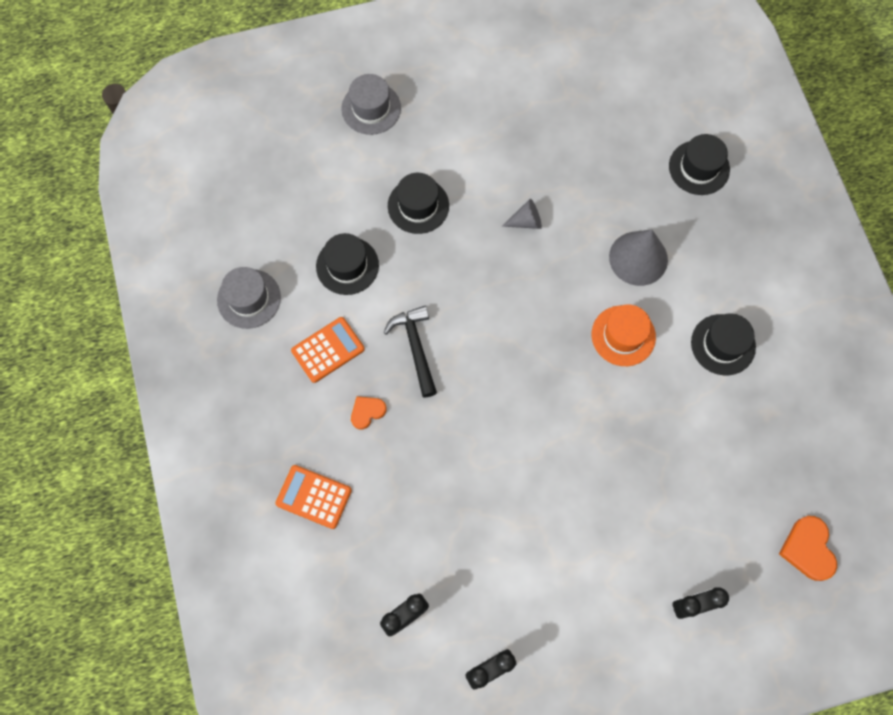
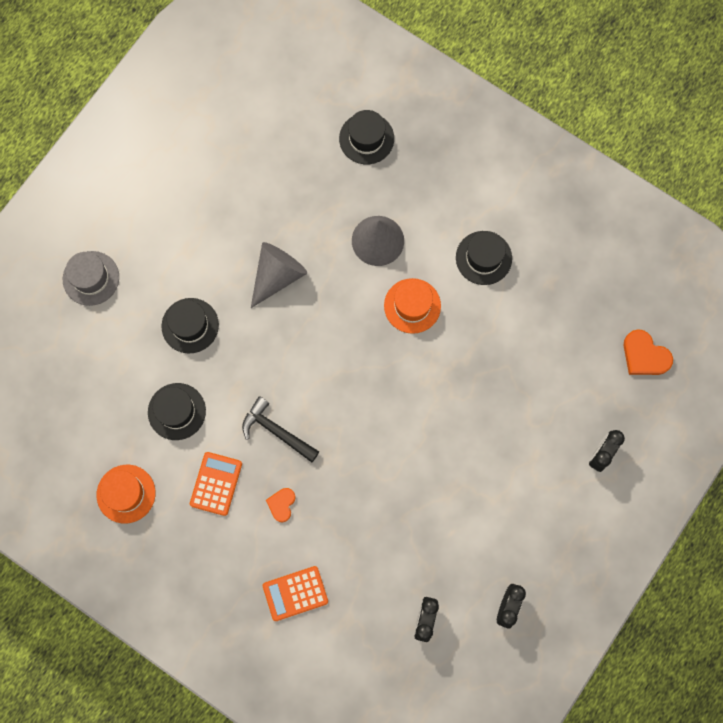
camera: 40 degrees left, 5 degrees up
grey hat [217,267,281,329] -> orange hat [97,465,155,524]
grey cone [502,199,542,229] -> grey cone [251,242,307,308], size x1.84

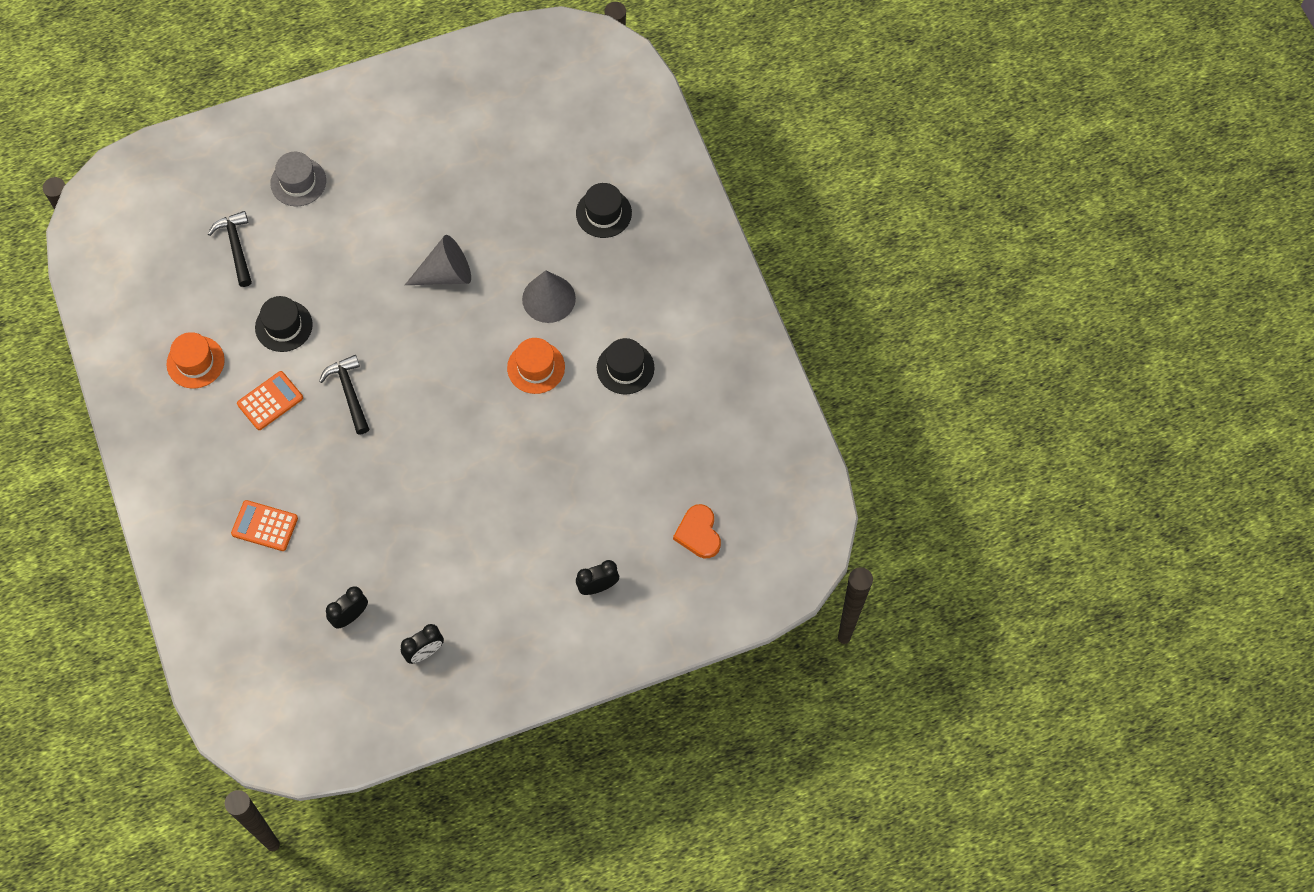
camera: 35 degrees right, 10 degrees down
black hat [162,298,219,354] -> none
orange heart [266,488,295,522] -> none
none -> black hammer [208,211,252,287]

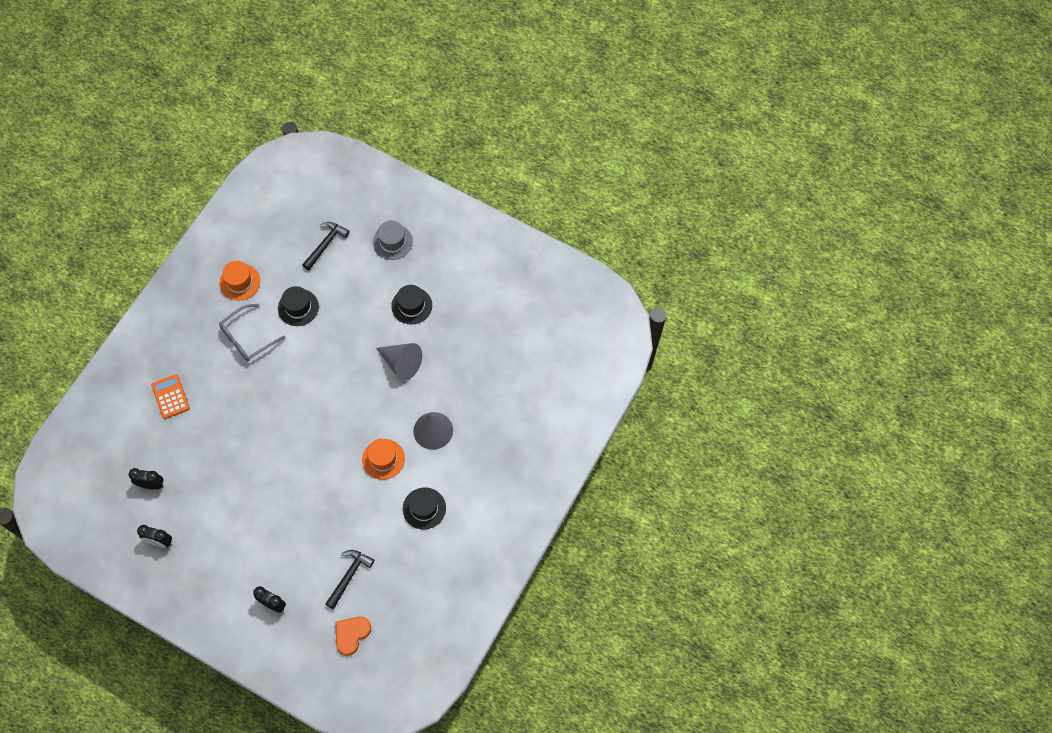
camera: 50 degrees right, 0 degrees up
orange calculator [237,371,303,430] -> grey glasses [219,304,285,361]
black hammer [319,355,369,434] -> black hammer moved to [325,550,374,609]
black hat [576,183,632,238] -> black hat moved to [391,285,432,325]

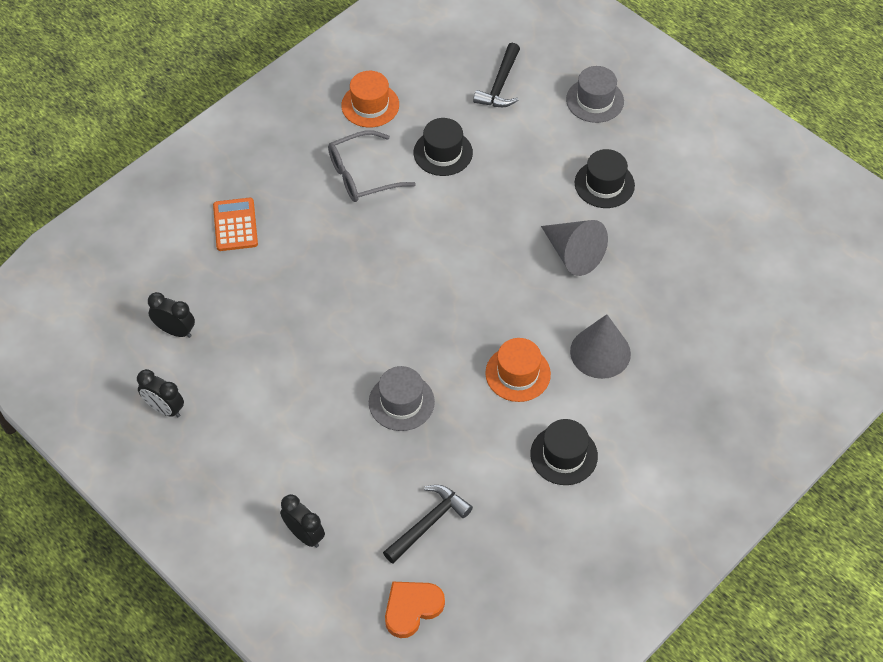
camera: 15 degrees right, 10 degrees down
black hammer [302,222,350,270] -> black hammer turned 150 degrees clockwise [473,43,520,107]
none -> grey hat [369,366,435,431]

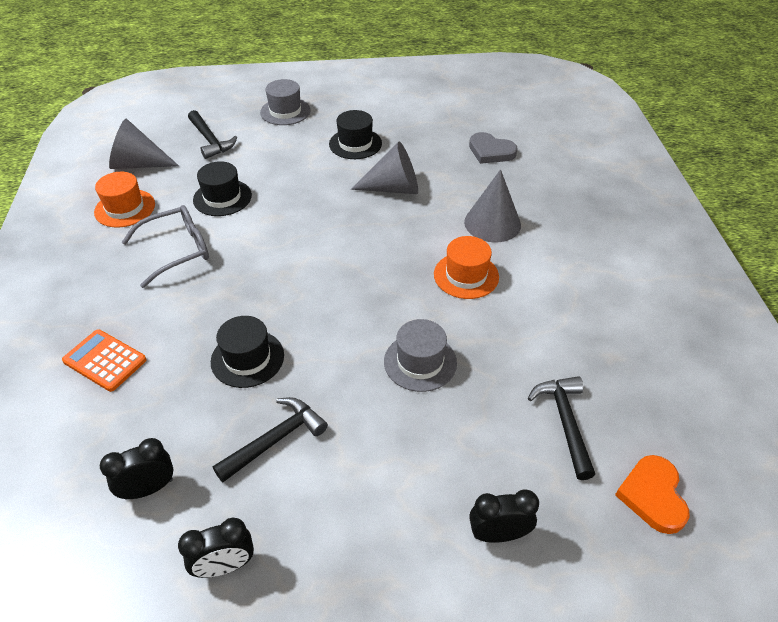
camera: 50 degrees left, 10 degrees down
grey glasses [328,130,416,202] -> grey glasses turned 135 degrees counterclockwise [122,205,209,288]
black hat [530,419,598,485] -> black hat moved to [211,316,284,388]
none -> grey cone [109,119,179,169]
none -> black hammer [213,397,328,482]
none -> grey heart [469,132,518,164]

